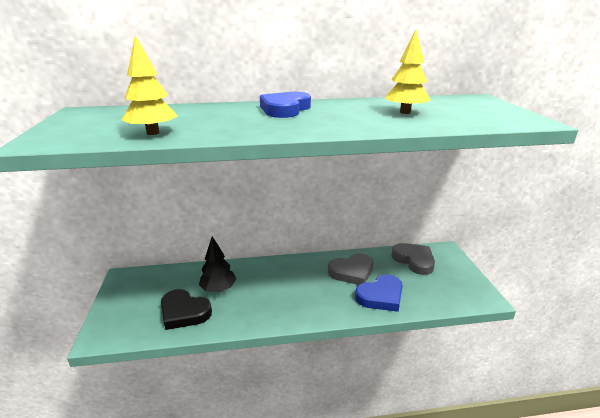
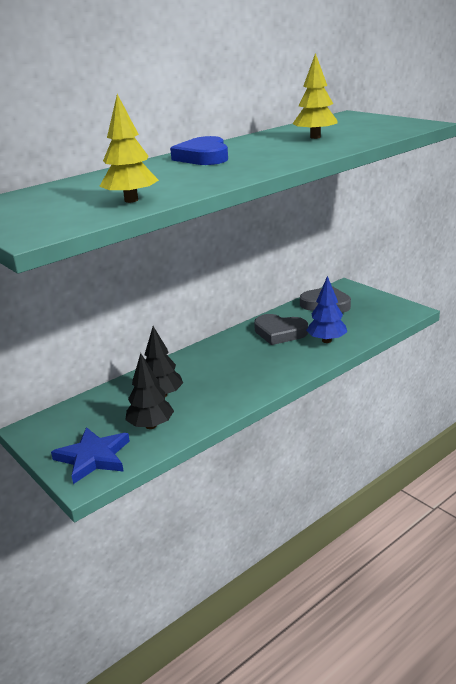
camera: 30 degrees left, 0 degrees up
black heart [161,289,212,330] -> black tree [125,353,174,429]
grey heart [328,253,374,285] -> grey heart turned 75 degrees clockwise [254,314,308,345]
blue heart [355,274,403,312] -> blue tree [306,276,347,343]
none -> blue star [51,427,130,484]

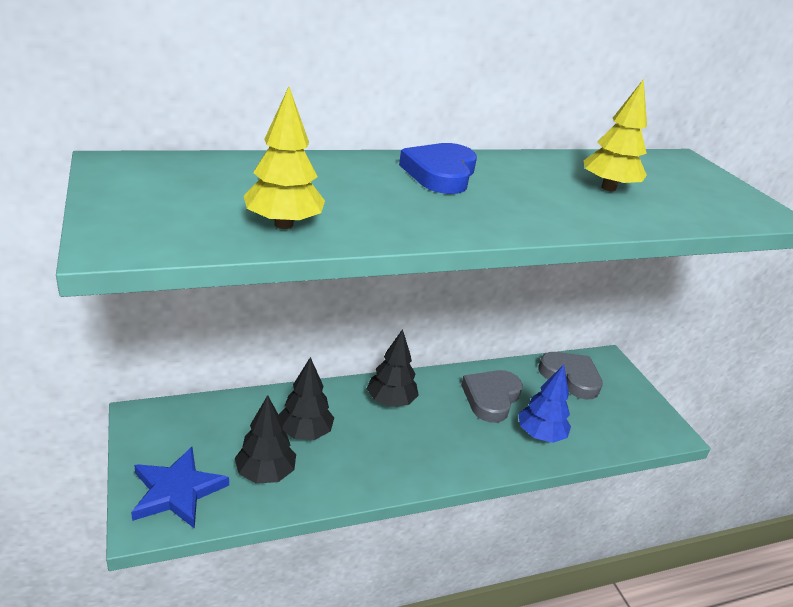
camera: 15 degrees right, 5 degrees up
grey heart [254,314,308,345] -> grey heart turned 75 degrees clockwise [461,370,523,423]
none -> black tree [367,329,419,407]

